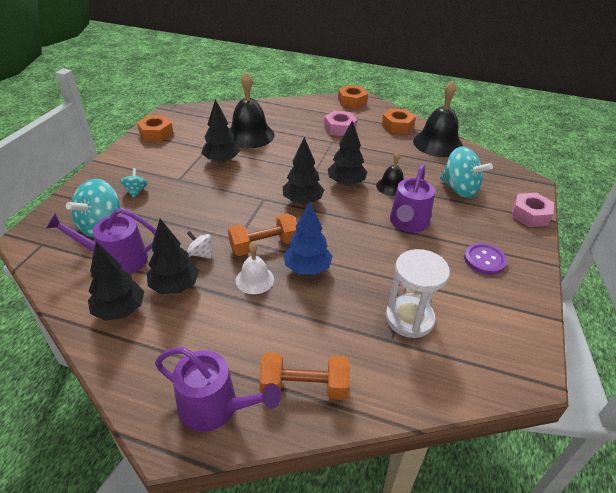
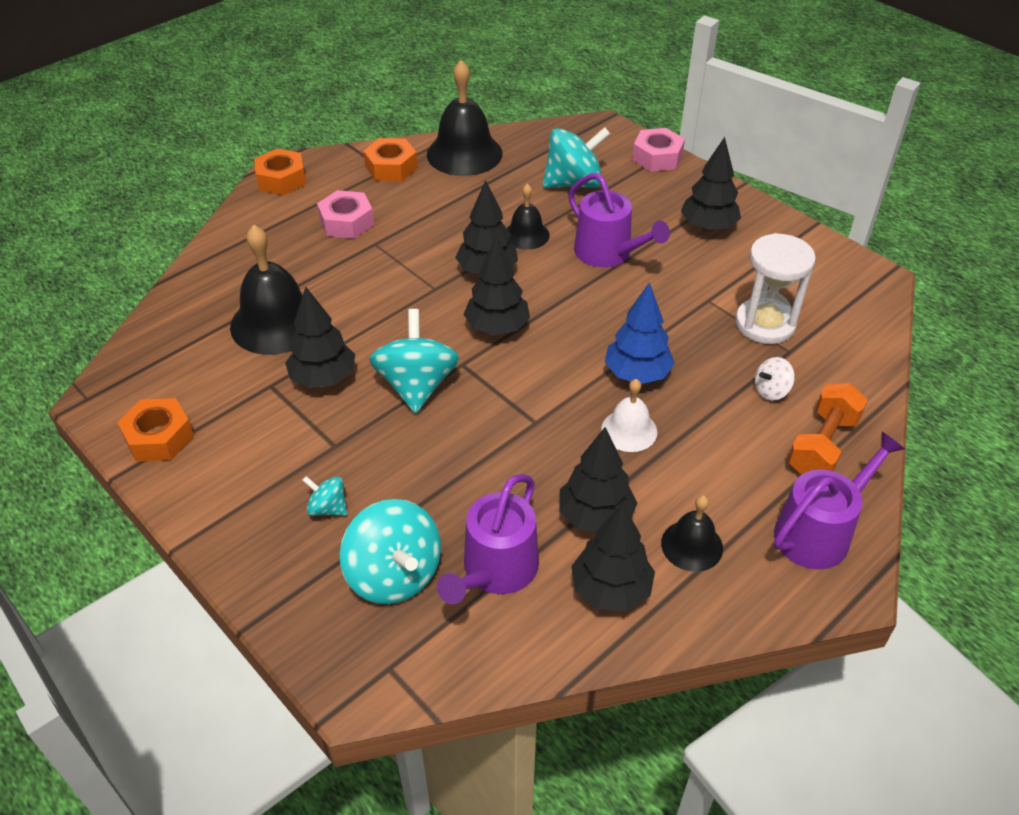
camera: 60 degrees left, 5 degrees up
white spinning top [187,231,212,259] -> white spinning top moved to [755,357,795,401]
orange dumbbell [228,213,297,256] -> none
purple button [464,243,507,275] -> black tree [681,137,741,231]
none -> turquoise spinning top [369,309,460,413]
none -> black bell [661,495,723,572]

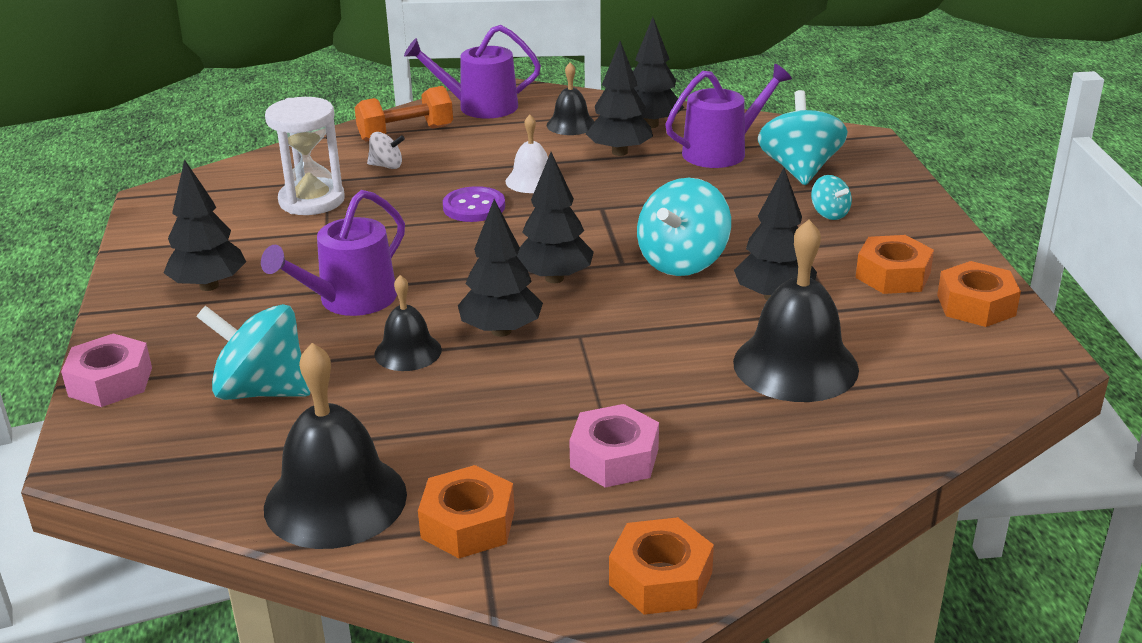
camera: 145 degrees left, 15 degrees down
purple watering can [568,173,670,267] -> purple watering can turned 135 degrees counterclockwise [261,190,405,316]
blue tree [605,282,675,384] -> purple button [443,186,505,222]
none -> orange nut [856,235,934,294]

